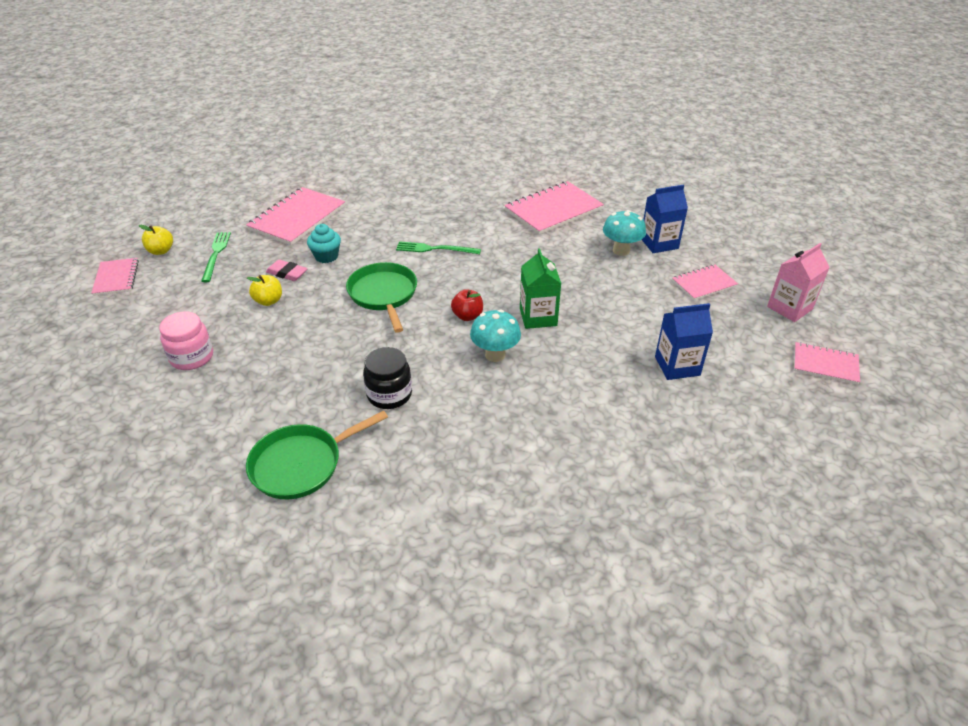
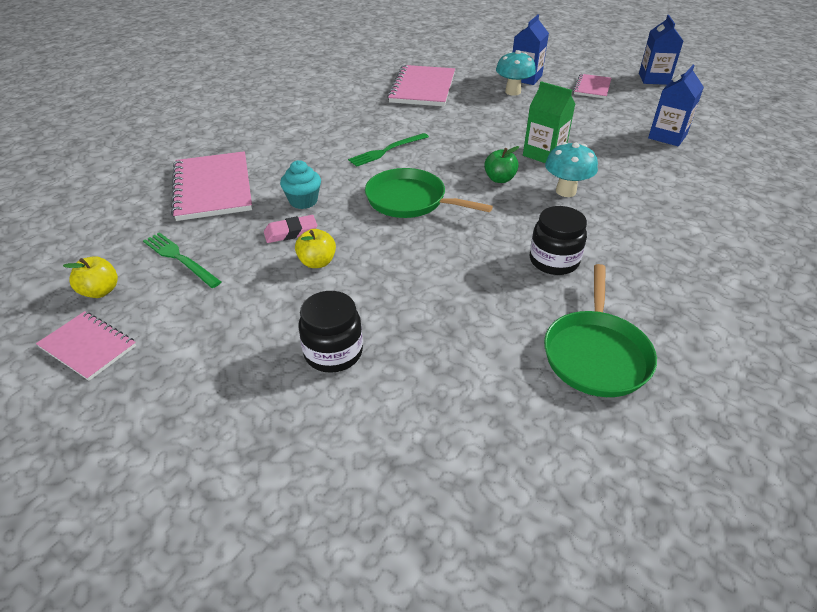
camera: 45 degrees left, 0 degrees up
pink jar [159,312,213,370] -> black jar [299,291,363,373]
red apple [451,289,483,321] -> green apple [484,146,519,183]
pink carton [767,243,830,322] -> blue carton [639,15,683,85]
pink notebook [794,342,860,384] -> none

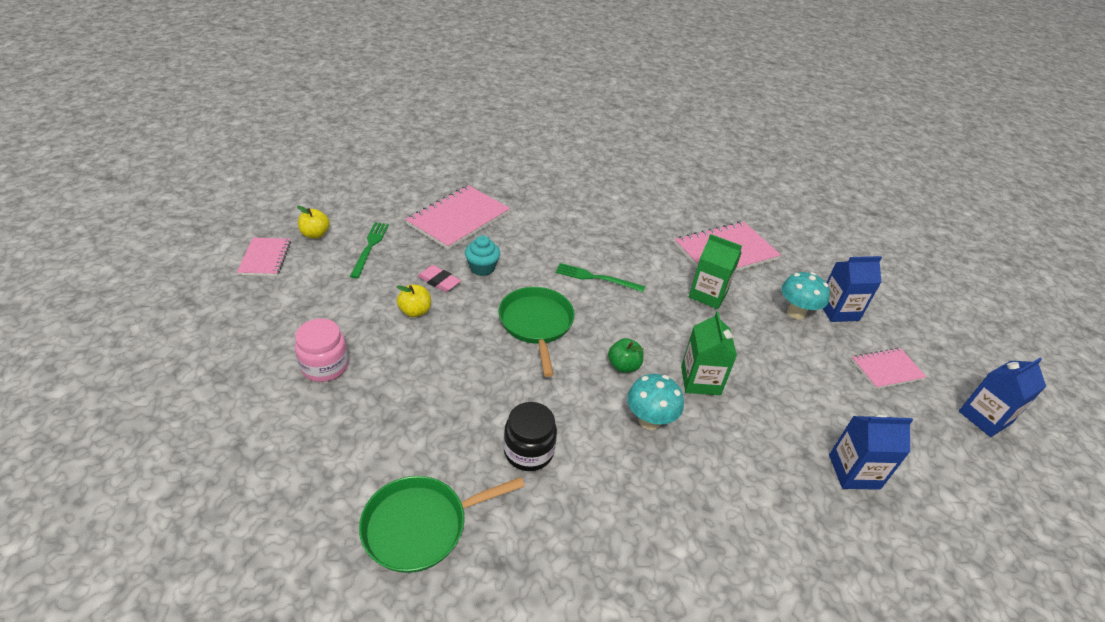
camera: 50 degrees right, 0 degrees up
black jar [299,291,363,373] -> pink jar [295,319,349,382]
none -> green carton [689,234,742,309]

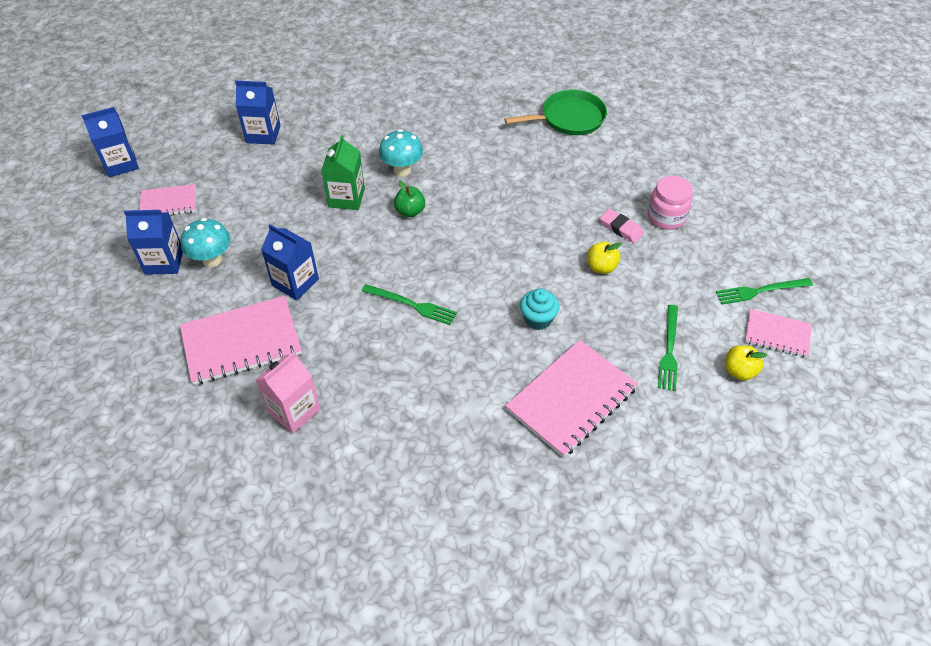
camera: 170 degrees left, 10 degrees up
pink notebook [237,238,291,276] -> pink notebook turned 75 degrees counterclockwise [745,309,812,358]
pink eraser [417,265,461,292] -> pink eraser moved to [600,209,644,243]
green pan [499,287,575,377] -> none
black jar [504,402,557,471] -> none
green carton [689,234,742,309] -> blue carton [261,224,319,300]
none -> pink carton [256,352,321,433]
none -> green fork [716,278,813,304]

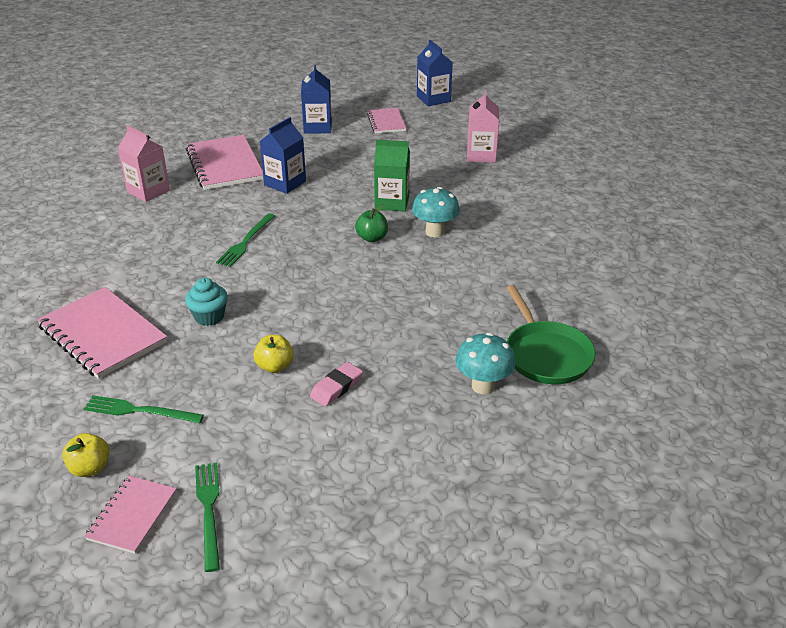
camera: 90 degrees right, 15 degrees down
turquoise mushroom [181,218,230,267] -> turquoise mushroom moved to [456,333,516,394]
blue carton [235,81,281,145] -> pink carton [467,90,499,163]
pink jar [648,176,693,230] -> none

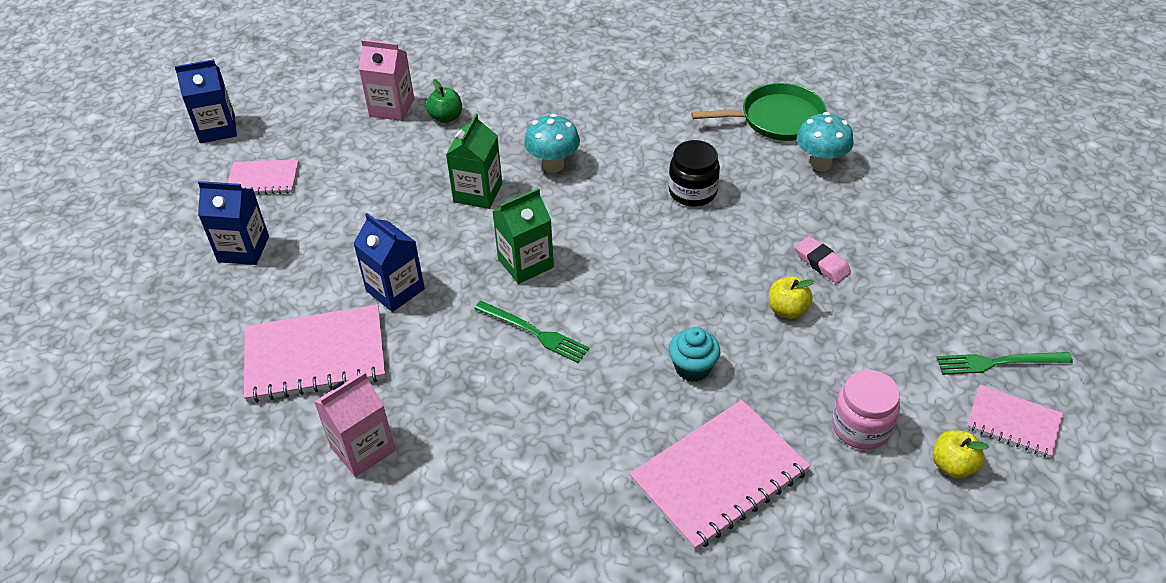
camera: 80 degrees left, 10 degrees up
green fork [84,395,204,424] -> pink jar [832,370,900,450]
green apple [355,204,388,242] -> green apple moved to [426,79,462,123]
none -> green carton [492,188,554,284]
none -> black jar [669,140,720,207]

